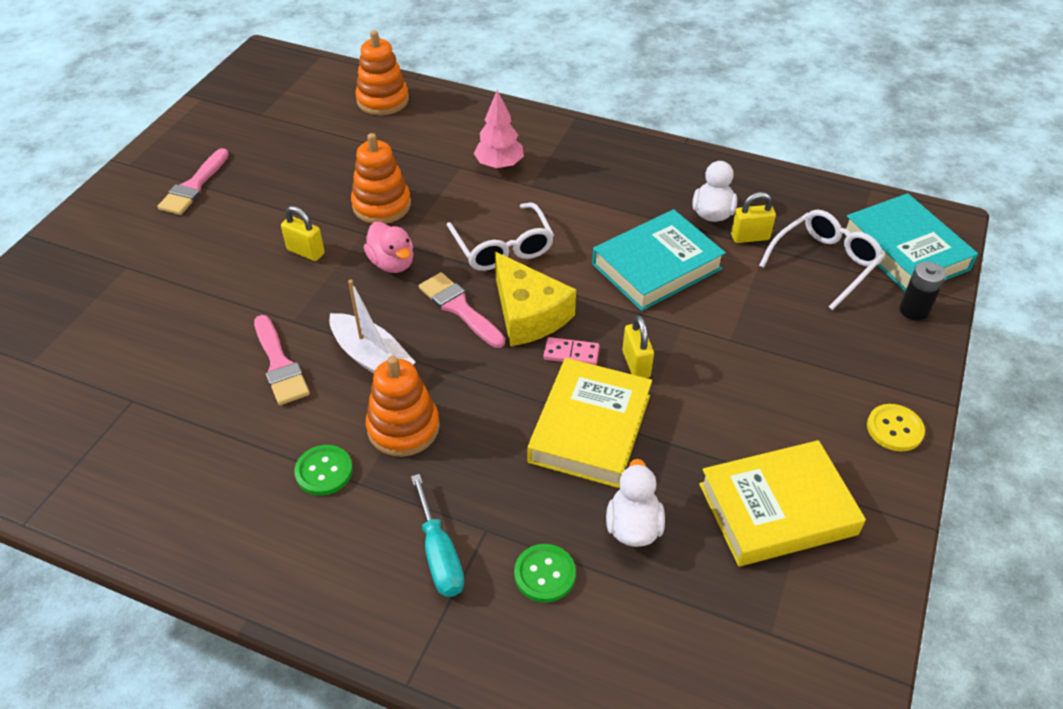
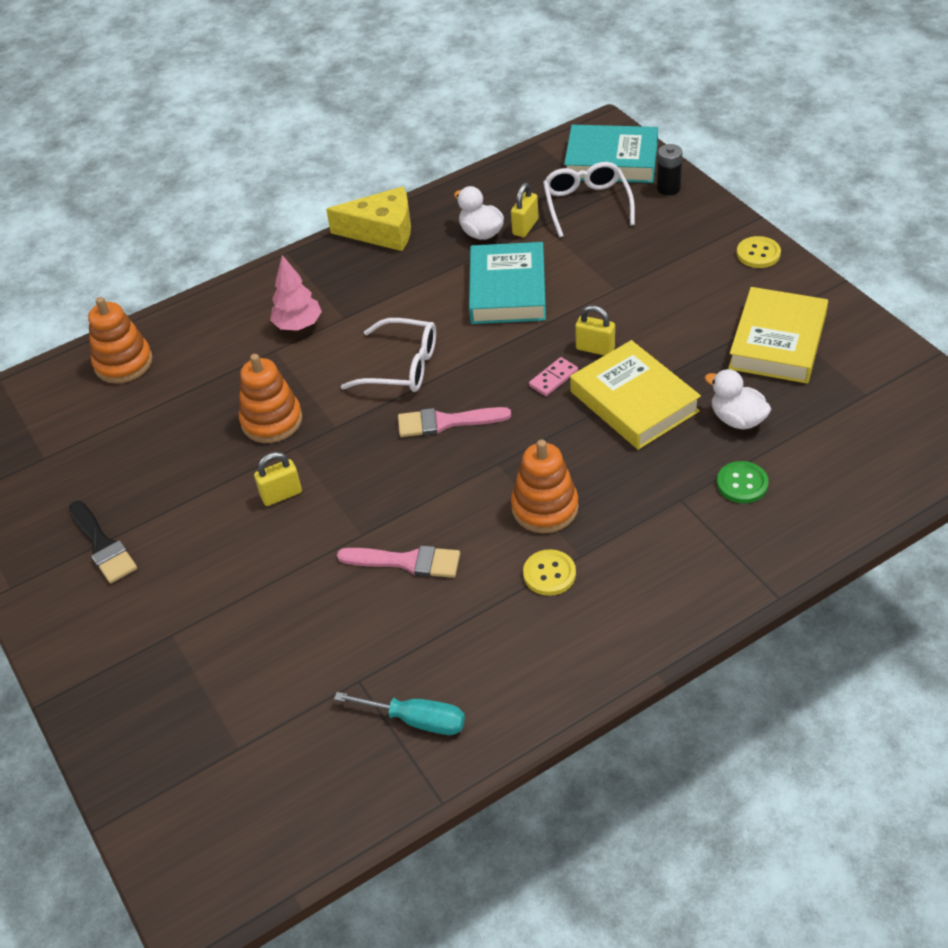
camera: 50 degrees left, 0 degrees up
pink brush [157,148,229,215] -> black brush [69,501,137,584]
green button [294,445,353,496] -> yellow button [523,549,576,596]
white boat [329,280,416,373] -> none
pink duck [364,222,414,273] -> none
turquoise screwdriver [411,474,464,597] -> turquoise screwdriver moved to [334,692,465,735]
yellow cheese [495,252,576,346] -> yellow cheese moved to [326,186,411,251]

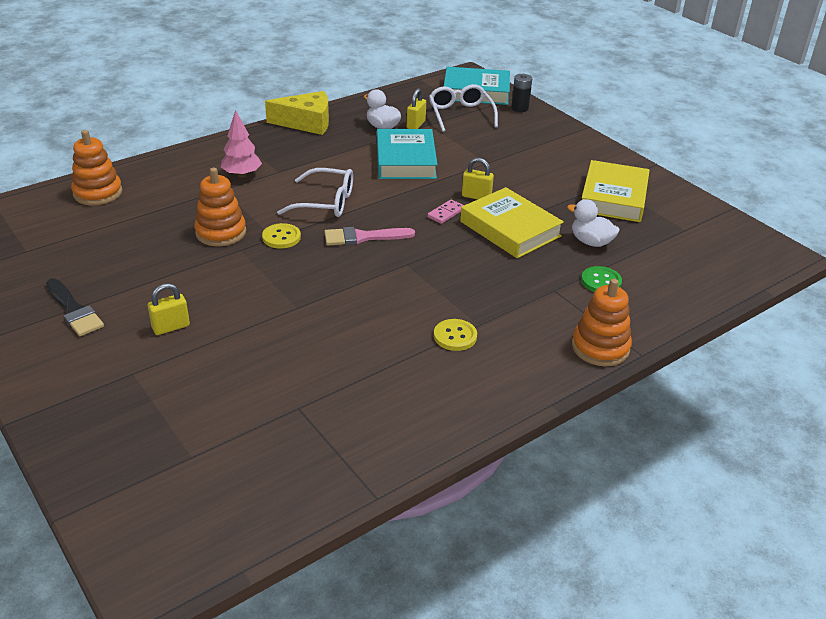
camera: 10 degrees left, 10 degrees down
yellow padlock [254,452,302,506] -> yellow padlock moved to [148,283,190,335]
turquoise screwdriver [334,692,465,735] -> none
pink brush [337,545,460,578] -> none
orange stacking toy [511,439,579,533] -> orange stacking toy moved to [572,279,632,366]
yellow button [737,236,781,268] -> yellow button moved to [262,223,301,249]

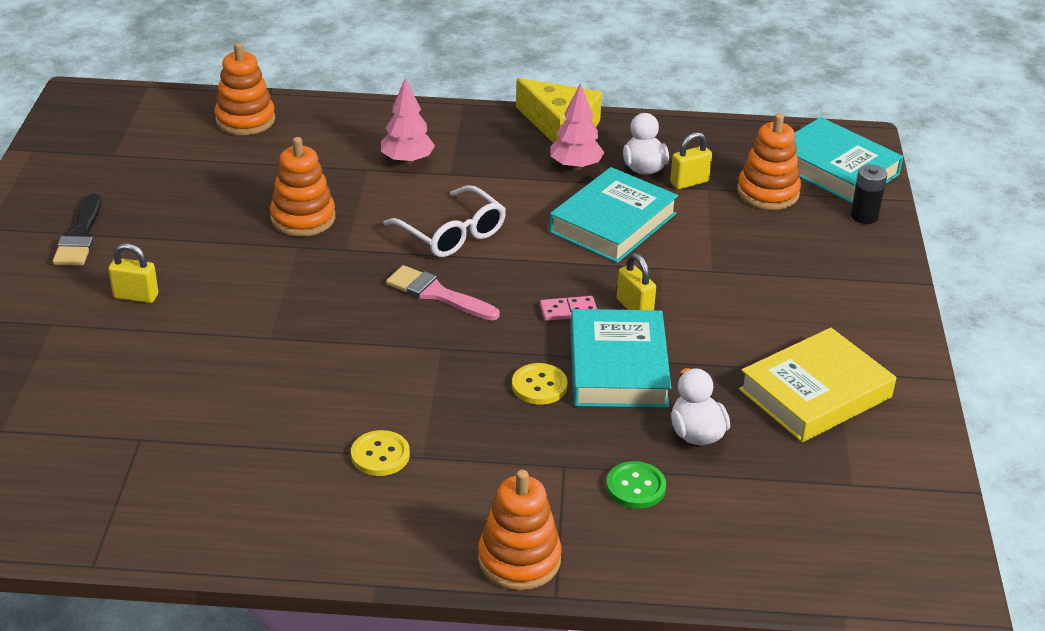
camera: 40 degrees right, 0 degrees up
yellow button [262,223,301,249] -> yellow button moved to [512,363,567,405]
white glasses [429,84,498,132] -> orange stacking toy [737,113,801,210]
yellow book [460,187,564,258] -> turquoise book [570,309,671,408]
none -> pink tree [551,83,605,170]

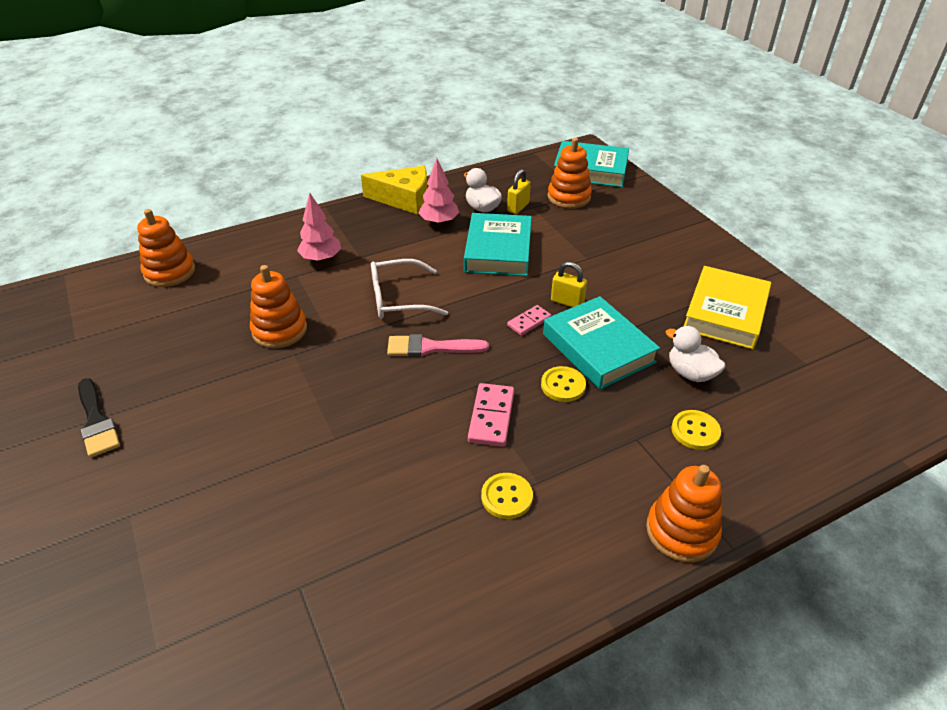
camera: 30 degrees left, 5 degrees up
yellow padlock [108,243,158,303] -> none
white glasses [383,185,506,257] -> white glasses turned 150 degrees clockwise [371,259,448,319]
green button [606,461,666,509] -> yellow button [671,410,721,450]
black battery [850,165,887,224] -> none
none -> pink domino [468,383,514,447]

